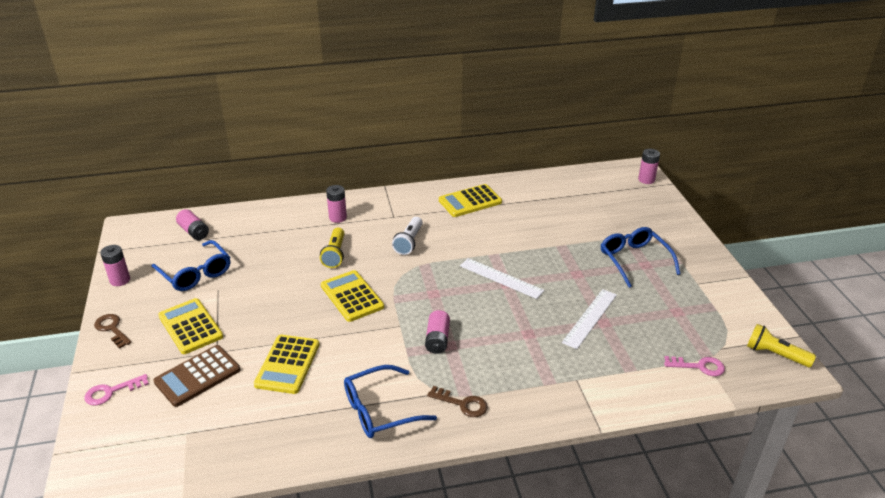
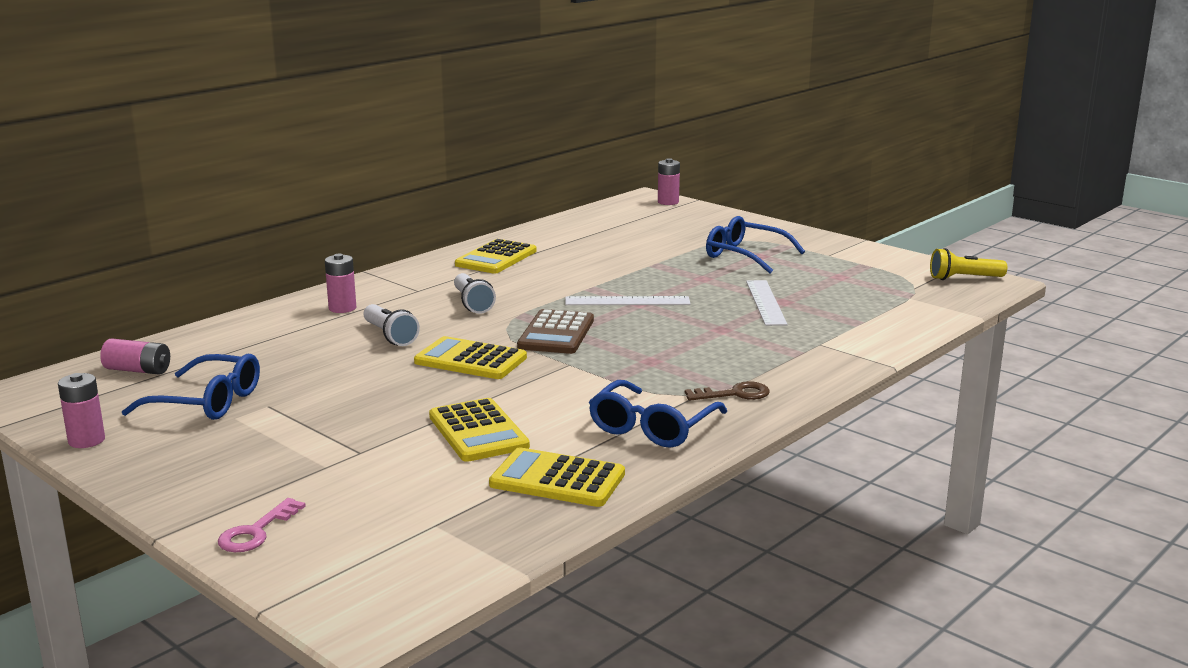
camera: 35 degrees left, 15 degrees down
brown key [94,314,132,349] -> none
brown calculator [153,345,240,407] -> brown calculator moved to [517,309,594,354]
yellow calculator [158,298,223,354] -> yellow calculator moved to [489,447,625,507]
yellow flashlight [320,228,344,268] -> white flashlight [364,304,420,346]
pink battery [425,310,450,354] -> none
pink key [664,356,725,376] -> none

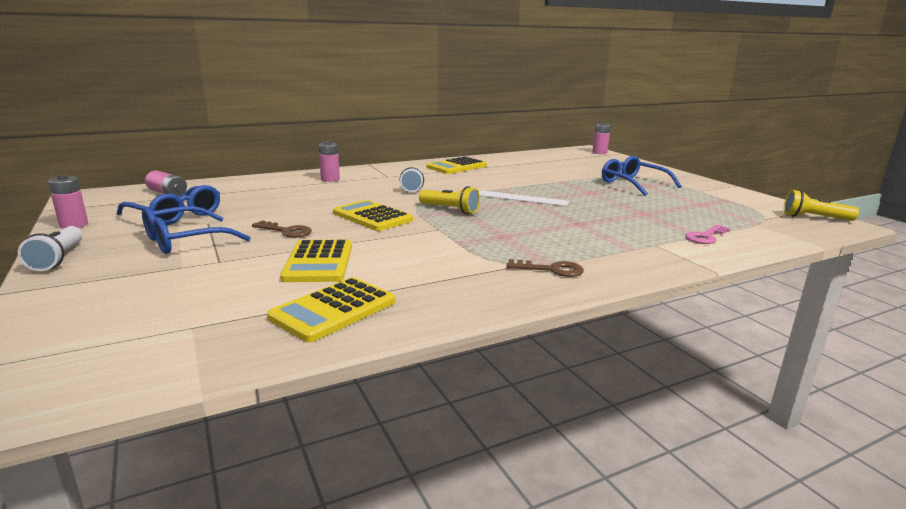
camera: 20 degrees right, 0 degrees up
pink key [218,498,306,552] -> pink key moved to [685,224,730,244]
white flashlight [364,304,420,346] -> white flashlight moved to [18,226,82,271]
yellow calculator [489,447,625,507] -> yellow calculator turned 90 degrees counterclockwise [267,277,395,342]
brown calculator [517,309,594,354] -> yellow flashlight [419,186,480,214]
blue glasses [589,380,727,448] -> blue glasses moved to [142,206,251,254]
white ruler [746,280,788,326] -> none
none -> brown key [252,220,312,238]

